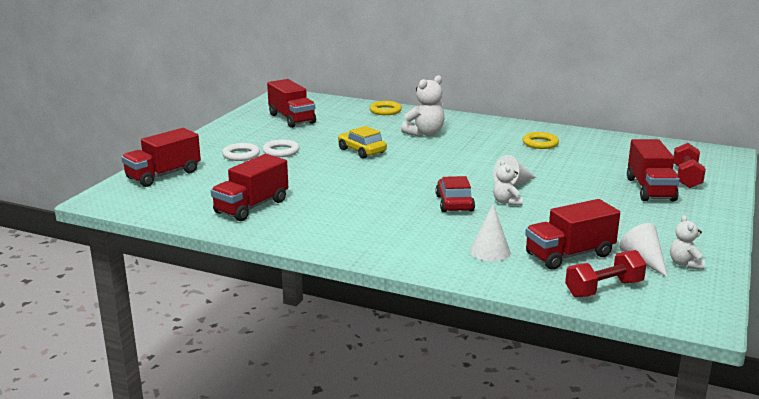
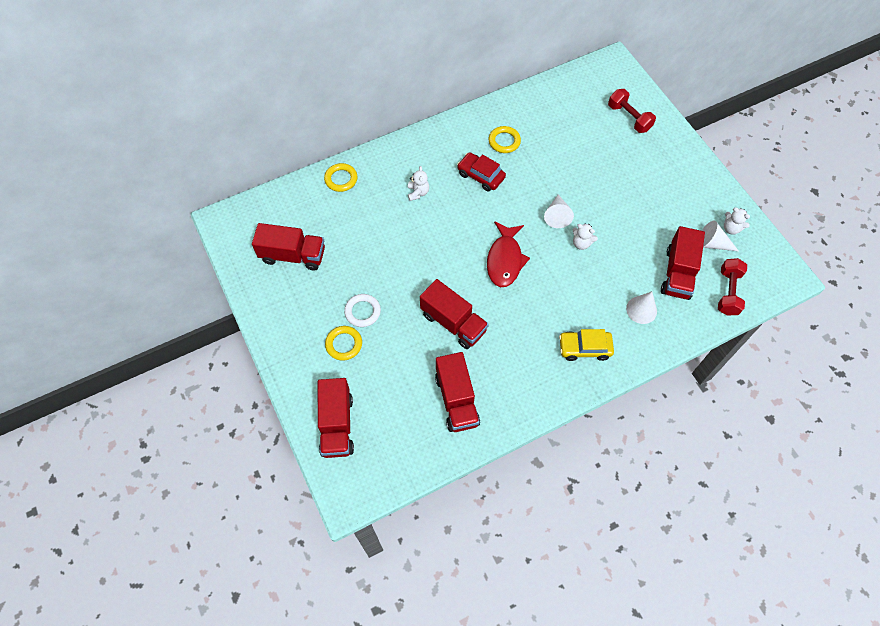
camera: 50 degrees left, 40 degrees up
white ring [222,143,260,161] -> yellow ring [325,326,362,360]
yellow car [338,126,387,159] -> yellow car moved to [559,329,614,361]
white teddy bear [401,75,444,137] -> white teddy bear [408,166,429,201], size x0.59
red car [436,176,475,212] -> red car moved to [457,152,506,192]
red truck [627,139,680,201] -> red truck moved to [420,279,489,349]
none -> red fish [487,221,530,287]

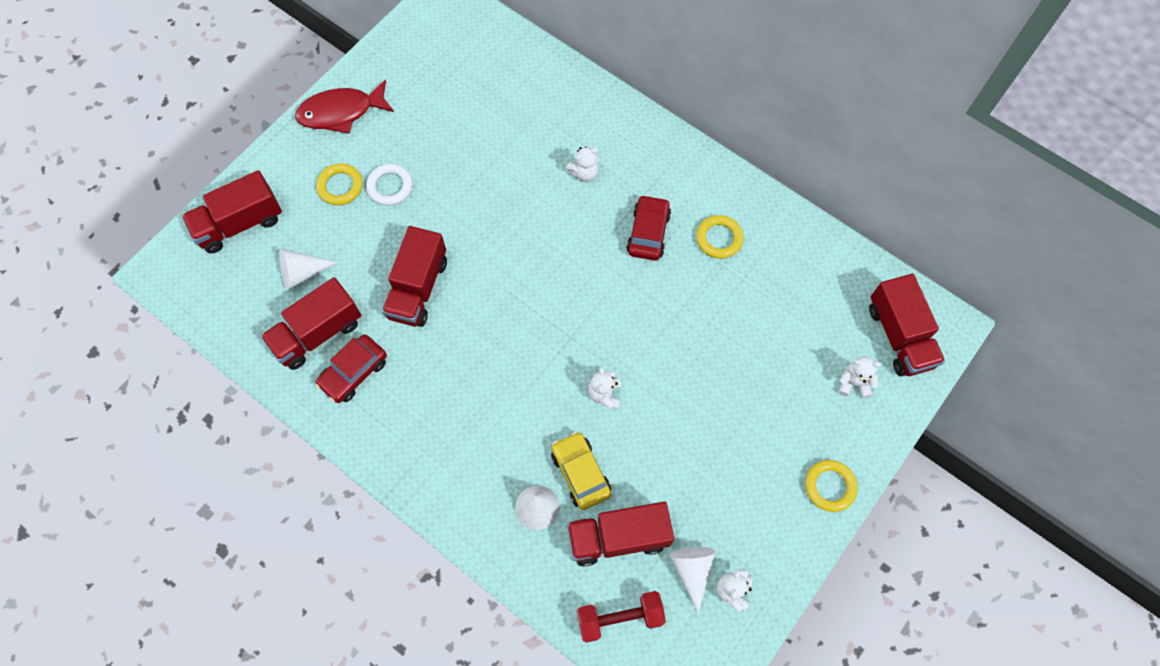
camera: 65 degrees right, 5 degrees up
red truck [252,223,325,271] -> red truck moved to [869,274,945,376]
yellow ring [324,163,358,192] -> yellow ring moved to [805,460,858,512]
red fish [487,221,530,287] -> red fish moved to [295,80,394,134]
white cone [544,195,574,228] -> white cone moved to [279,249,338,290]
yellow car [559,329,614,361] -> yellow car moved to [551,432,611,510]
red dumbbell [608,89,656,133] -> white teddy bear [839,356,881,398]
none -> red car [315,334,387,403]

